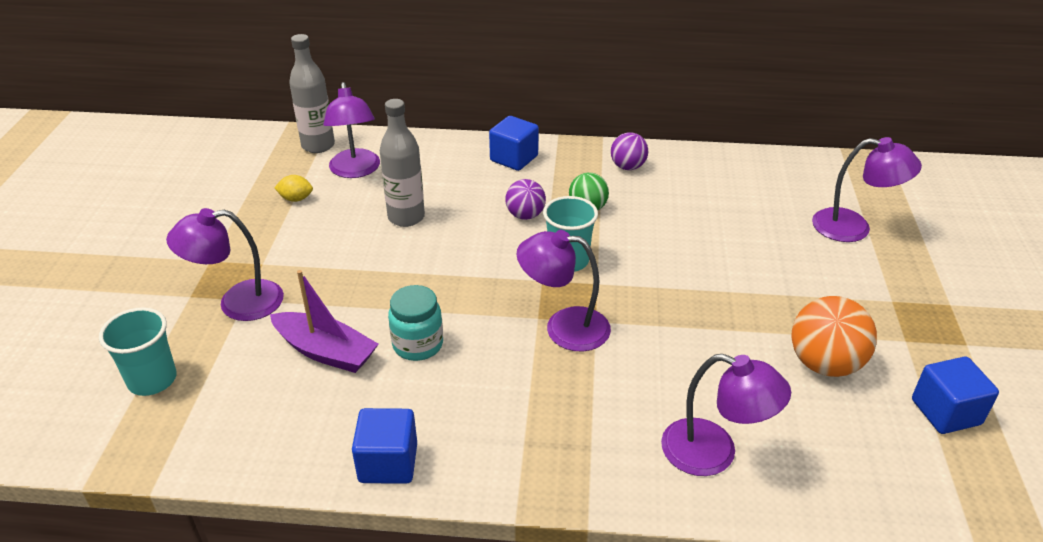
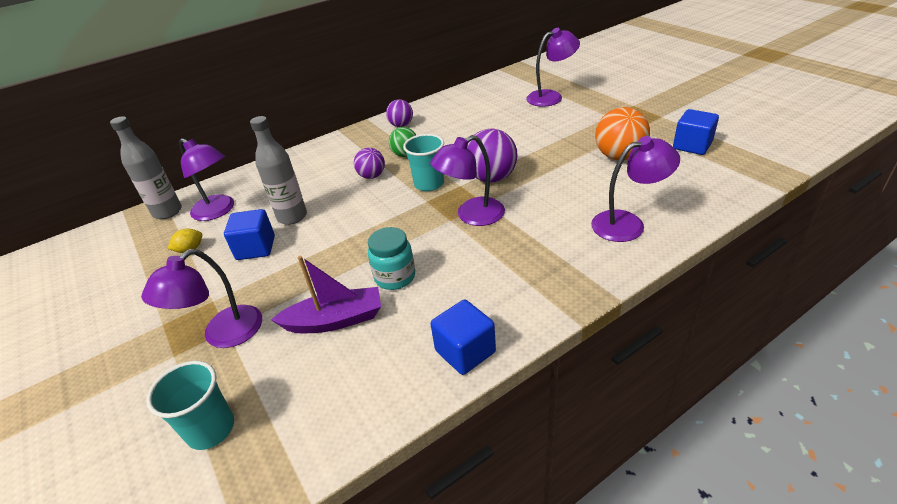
camera: 35 degrees left, 0 degrees up
blue cube [489,116,539,171] -> blue cube moved to [224,209,275,260]
none -> purple ball [467,129,518,182]

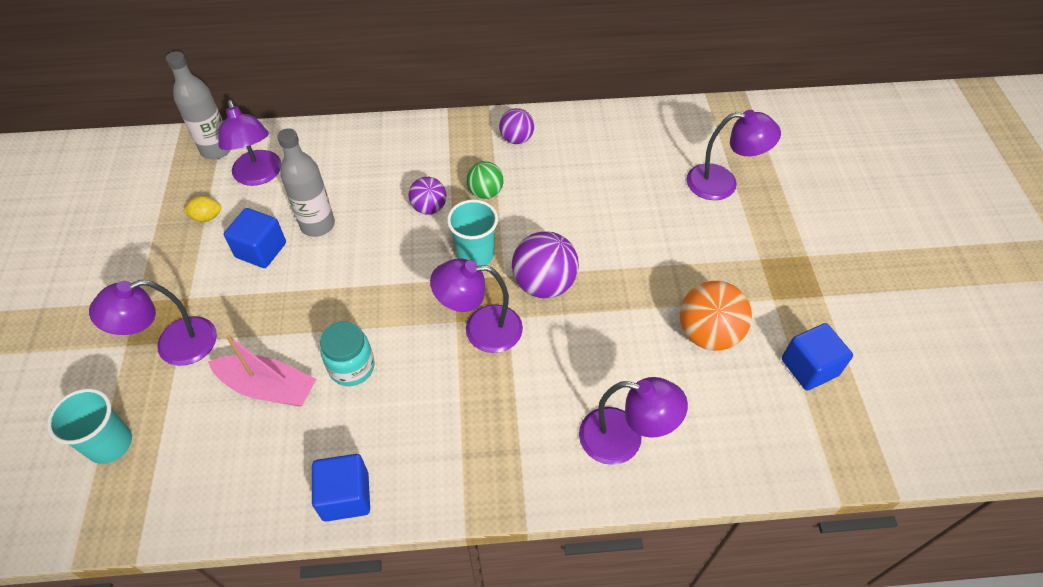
camera: 25 degrees right, 15 degrees up
purple boat [271,256,381,333] -> pink boat [208,335,316,407]

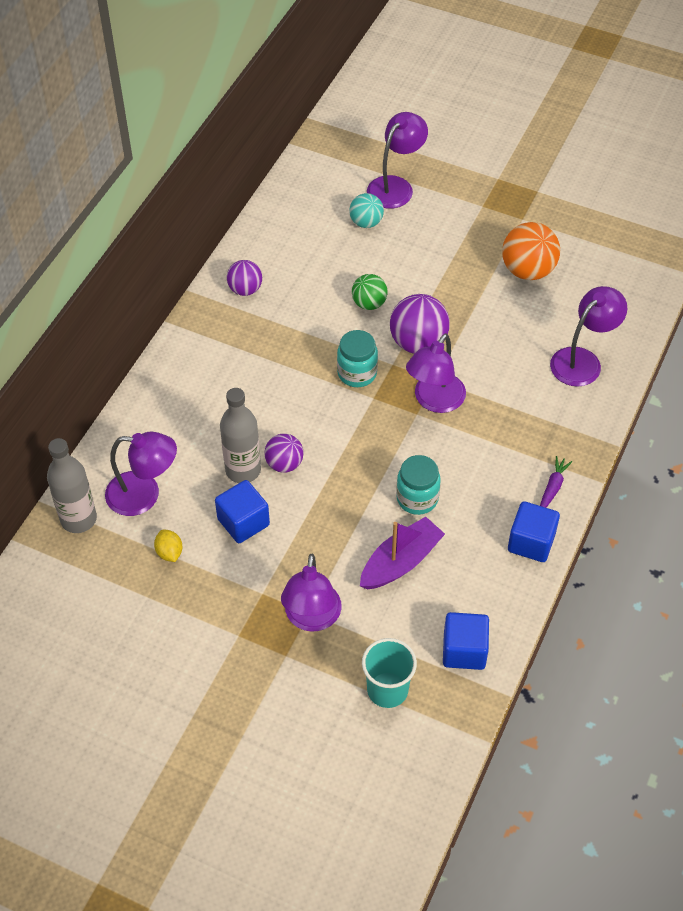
camera: 60 degrees left, 0 degrees up
yellow lemon [183,196,222,222] -> yellow lemon turned 45 degrees counterclockwise [154,529,182,562]
pink boat [208,335,316,407] -> purple boat [360,517,445,589]
purple ball [408,177,446,215] -> purple ball moved to [264,434,304,473]
turquoise cup [447,200,498,266] -> turquoise jar [337,330,378,387]
green ball [466,161,504,199] -> green ball moved to [352,274,388,310]
blue cube [782,323,853,391] -> blue cube moved to [443,612,489,670]
none -> turquoise ball [349,193,384,228]
none -> purple carrot [540,456,572,508]

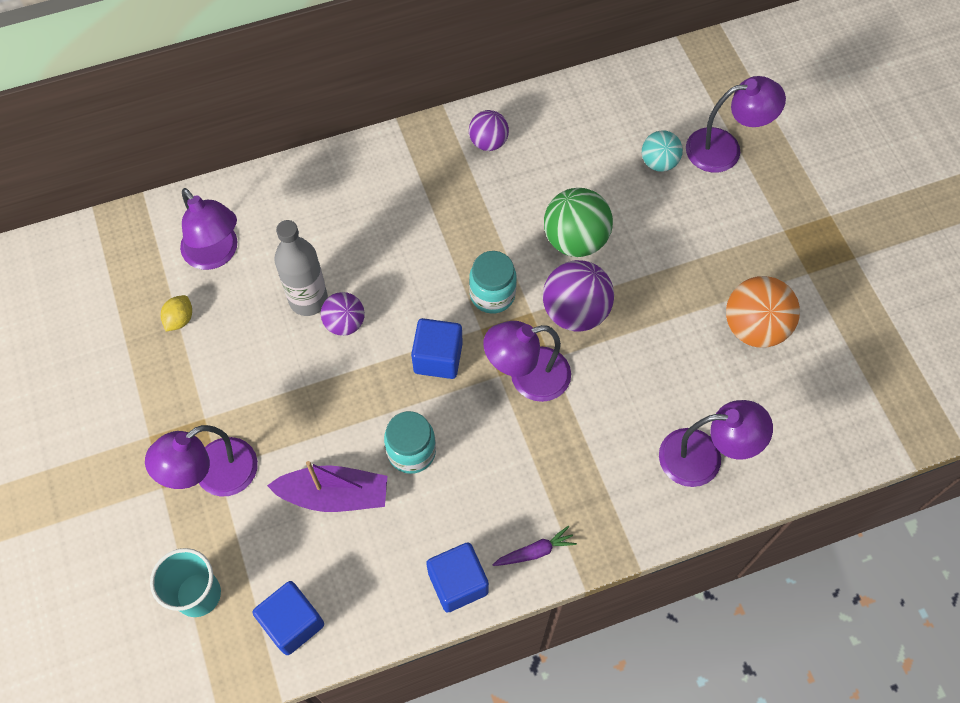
camera: 45 degrees right, 10 degrees up
grey bottle [47,438,97,533] -> none
blue cube [215,480,270,543] -> blue cube moved to [411,318,463,379]
green ball [352,274,388,310] -> green ball [544,188,613,257], size x1.62

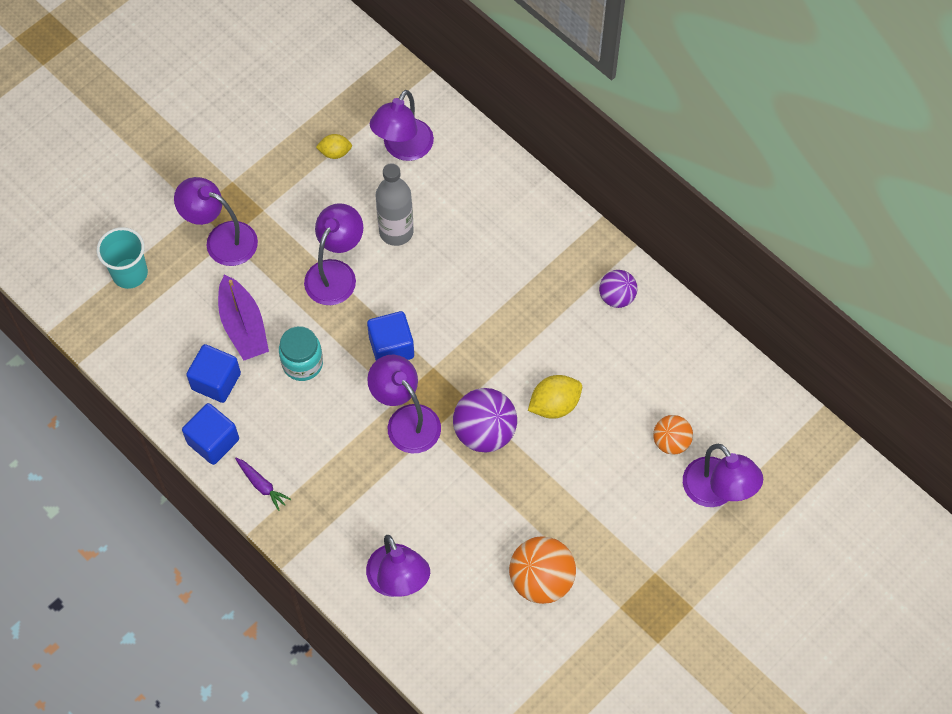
camera: 65 degrees right, 0 degrees up
blue cube [252,581,324,655] -> blue cube moved to [186,344,241,403]
purple ball [321,292,365,336] -> none
turquoise jar [469,251,517,314] -> none
green ball [544,188,613,257] -> yellow lemon [528,375,582,419]
turquoise ball [642,130,683,172] -> orange ball [653,415,693,454]
none -> purple lamp [304,203,363,305]

